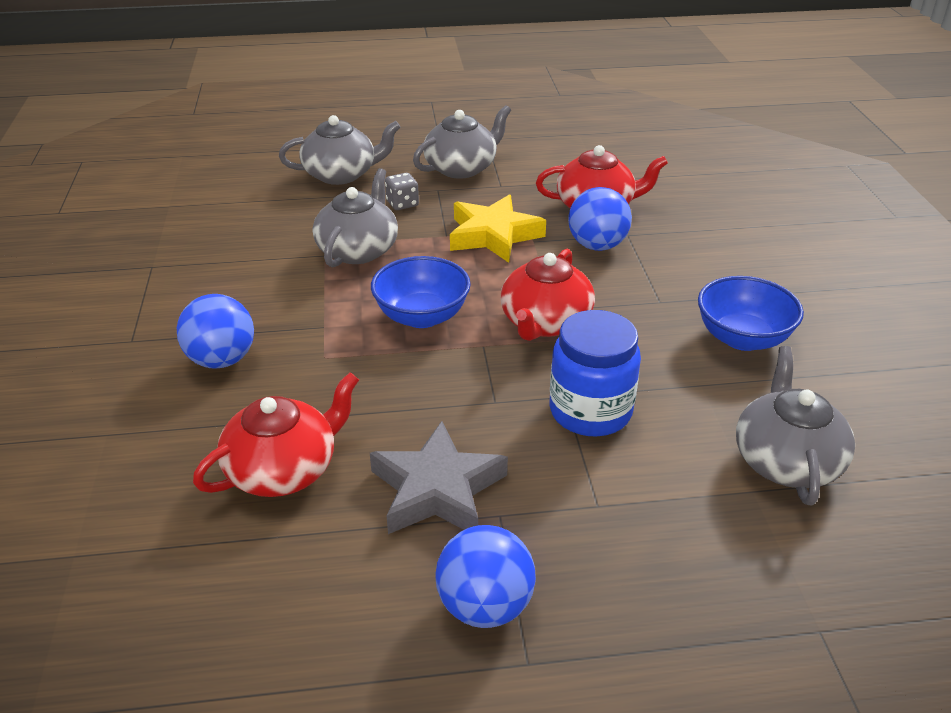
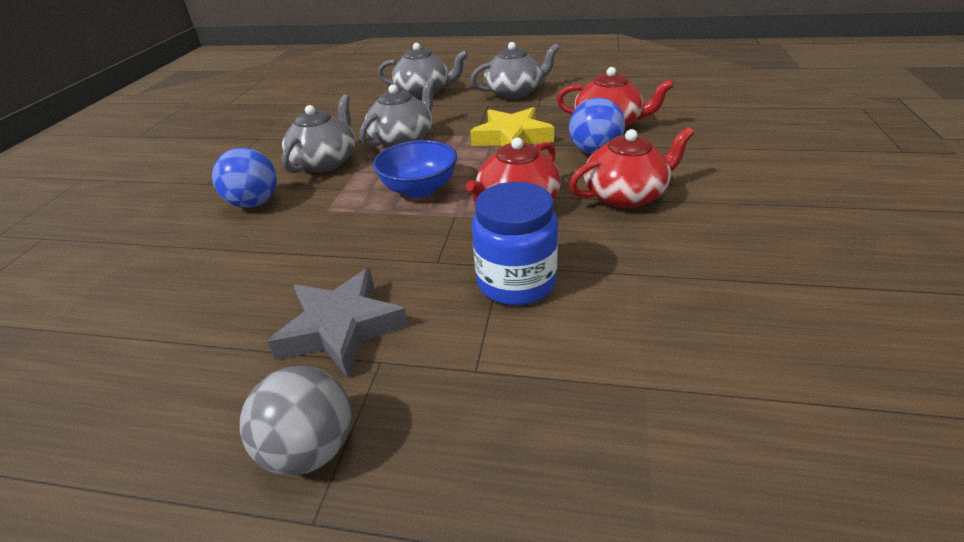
camera: 20 degrees right, 0 degrees up
red teapot [193,372,359,497] -> red teapot moved to [569,127,694,208]
grey dice [385,173,419,210] -> none
blue ball [435,525,536,628] -> grey ball [240,366,352,476]
blue bowl [698,276,804,351] -> none
grey teapot [736,346,855,505] -> grey teapot moved to [282,94,355,173]

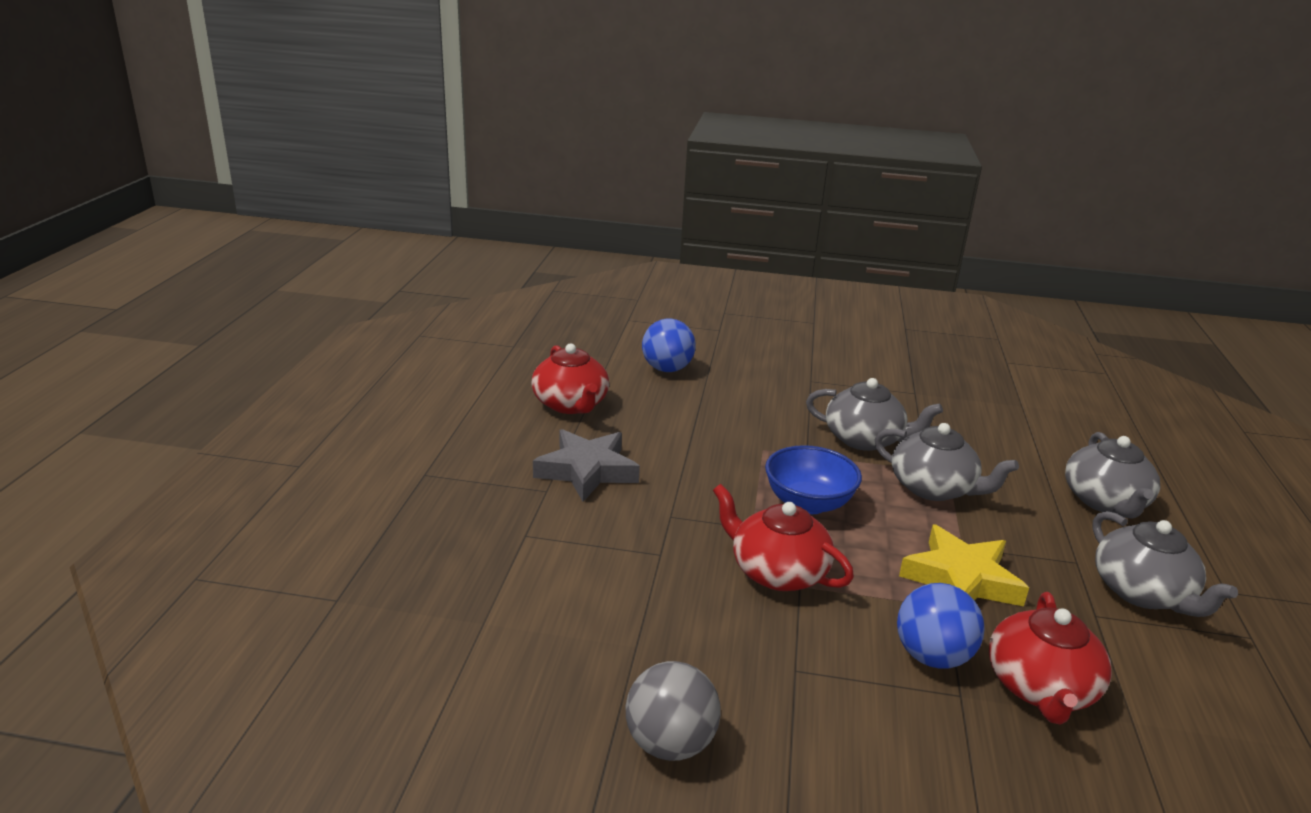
camera: 85 degrees right, 10 degrees down
blue ball [212,148,277,208] -> blue ball moved to [642,319,696,372]
grey ball [240,366,352,476] -> grey ball moved to [626,661,721,761]
blue jar [472,182,558,306] -> none
red teapot [569,127,694,208] -> red teapot moved to [531,343,609,414]

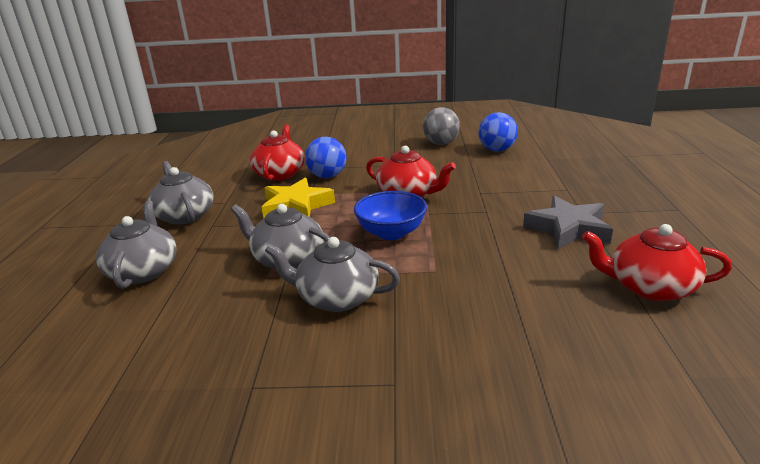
camera: 175 degrees right, 0 degrees up
red teapot [531,343,609,414] -> red teapot turned 45 degrees counterclockwise [582,224,732,301]
blue ball [642,319,696,372] -> blue ball moved to [478,112,518,152]

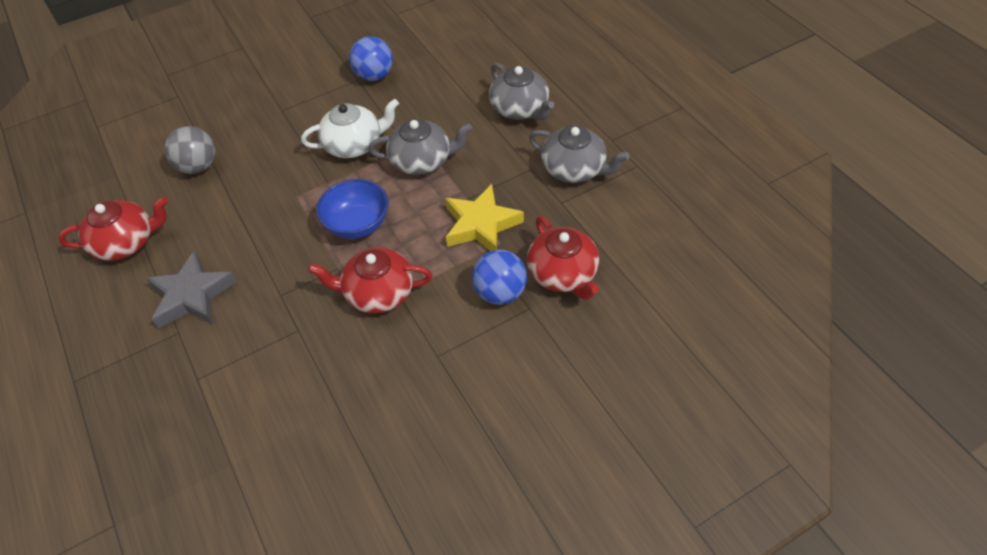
camera: 150 degrees right, 25 degrees up
grey teapot [265,237,400,312] -> white teapot [301,99,399,158]
grey ball [423,107,460,145] -> grey ball moved to [165,126,215,174]
blue ball [478,112,518,152] -> blue ball moved to [349,36,393,81]

